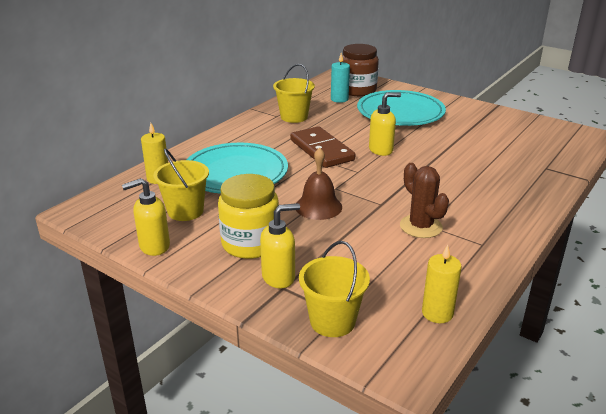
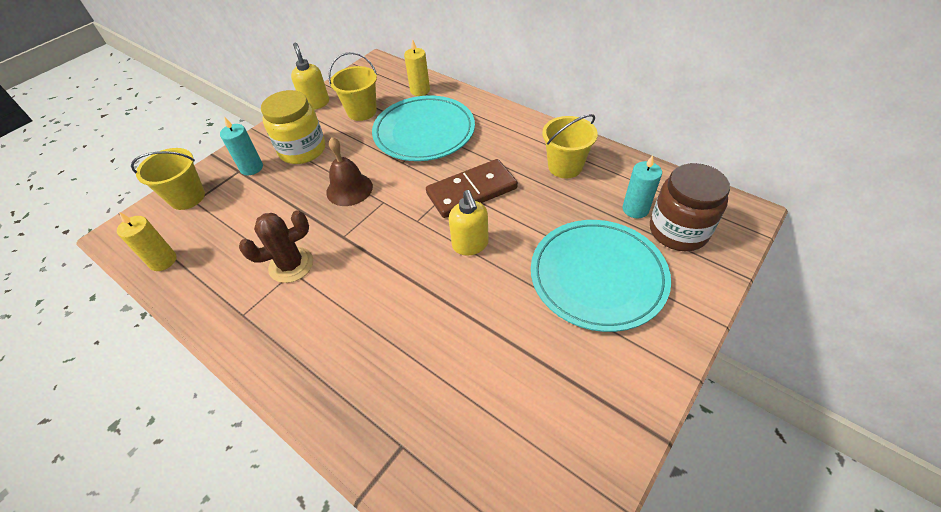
camera: 95 degrees right, 20 degrees up
yellow soap dispenser [260,203,300,288] -> turquoise candle [220,117,263,175]

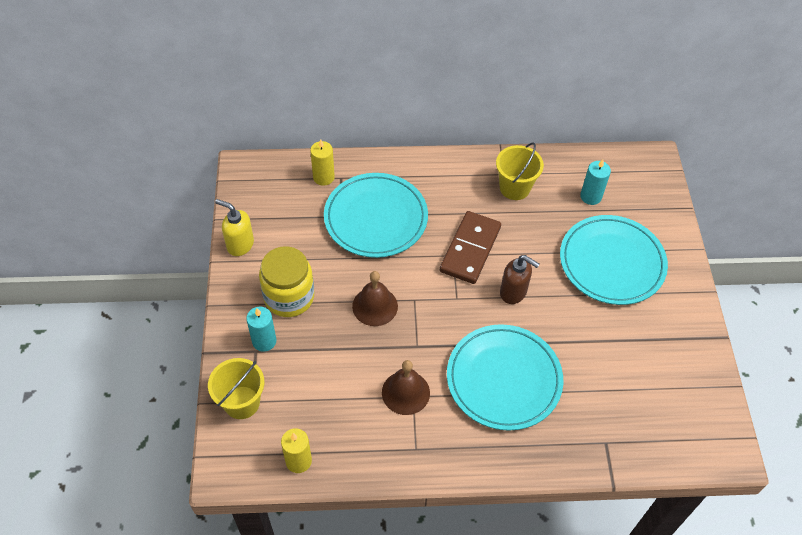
camera: 45 degrees left, 5 degrees up
brown cactus [239,210,313,283] -> brown bell [382,360,430,415]
yellow bucket [328,52,377,121] -> none
yellow soap dispenser [449,190,489,255] -> brown soap dispenser [500,255,540,304]
brown jar [650,163,730,251] -> none
none -> turquoise plate [447,324,563,431]

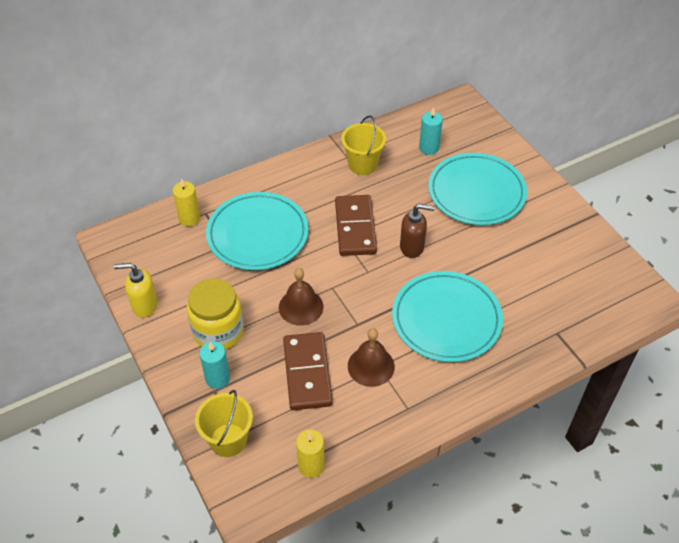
camera: 25 degrees left, 5 degrees down
none -> brown domino [283,332,333,410]

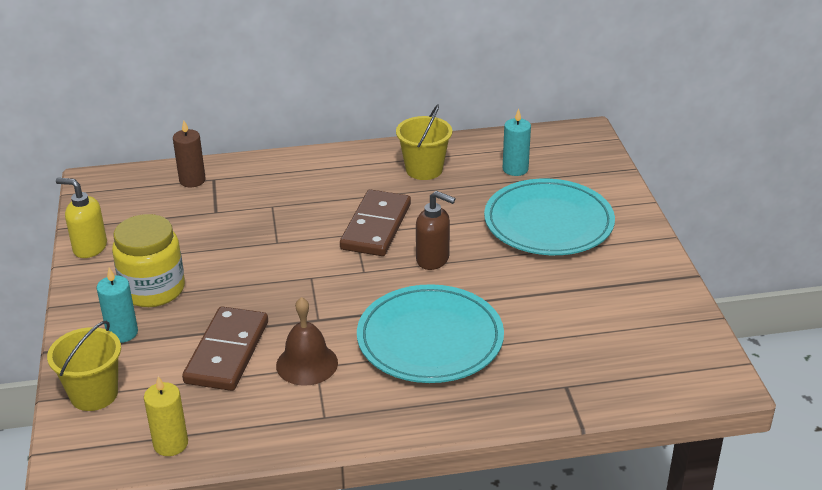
camera: 20 degrees right, 15 degrees down
yellow candle [173,178,200,227] -> brown candle [173,120,206,187]
turquoise plate [206,192,309,270] -> none
brown bell [279,268,324,326] -> none

